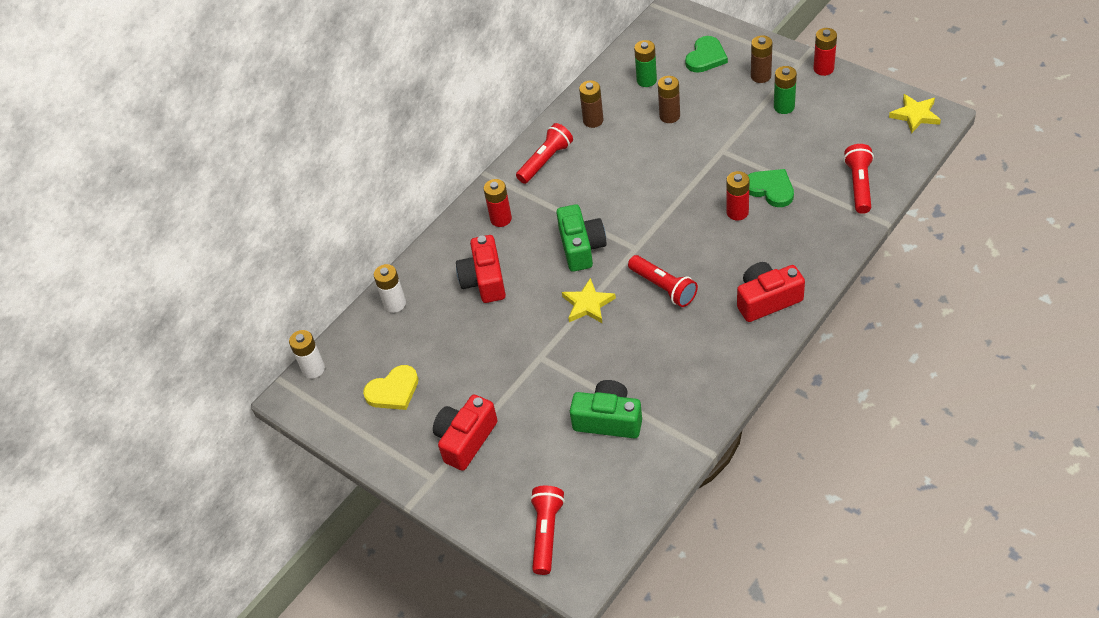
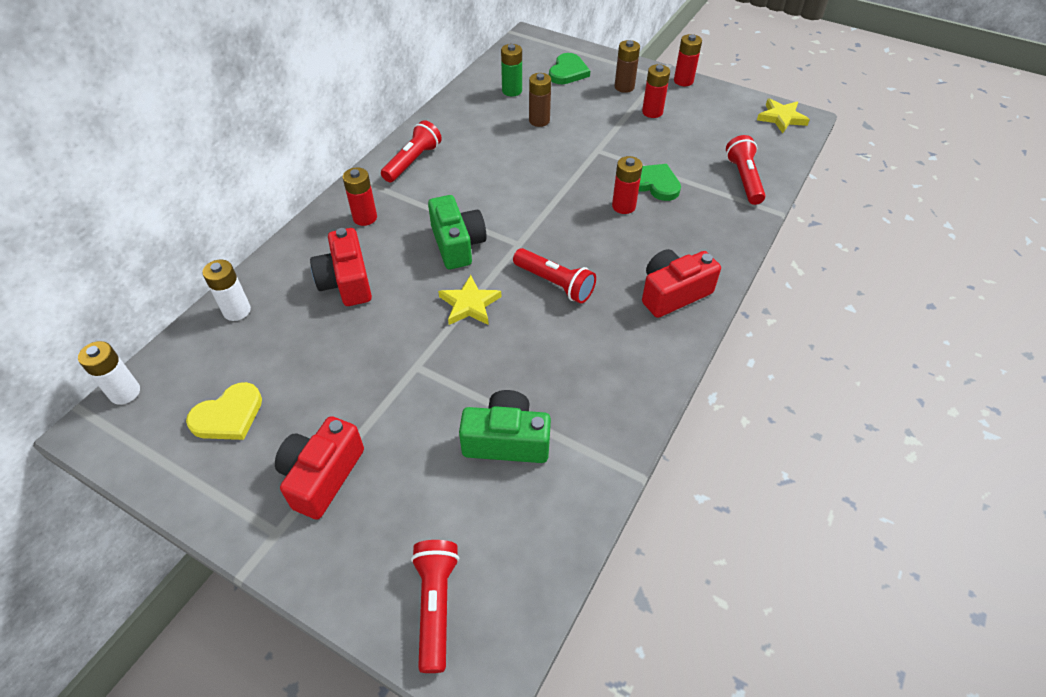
camera: 15 degrees left, 0 degrees up
brown battery [579,80,604,128] -> none
green battery [774,66,797,114] -> red battery [642,64,670,118]

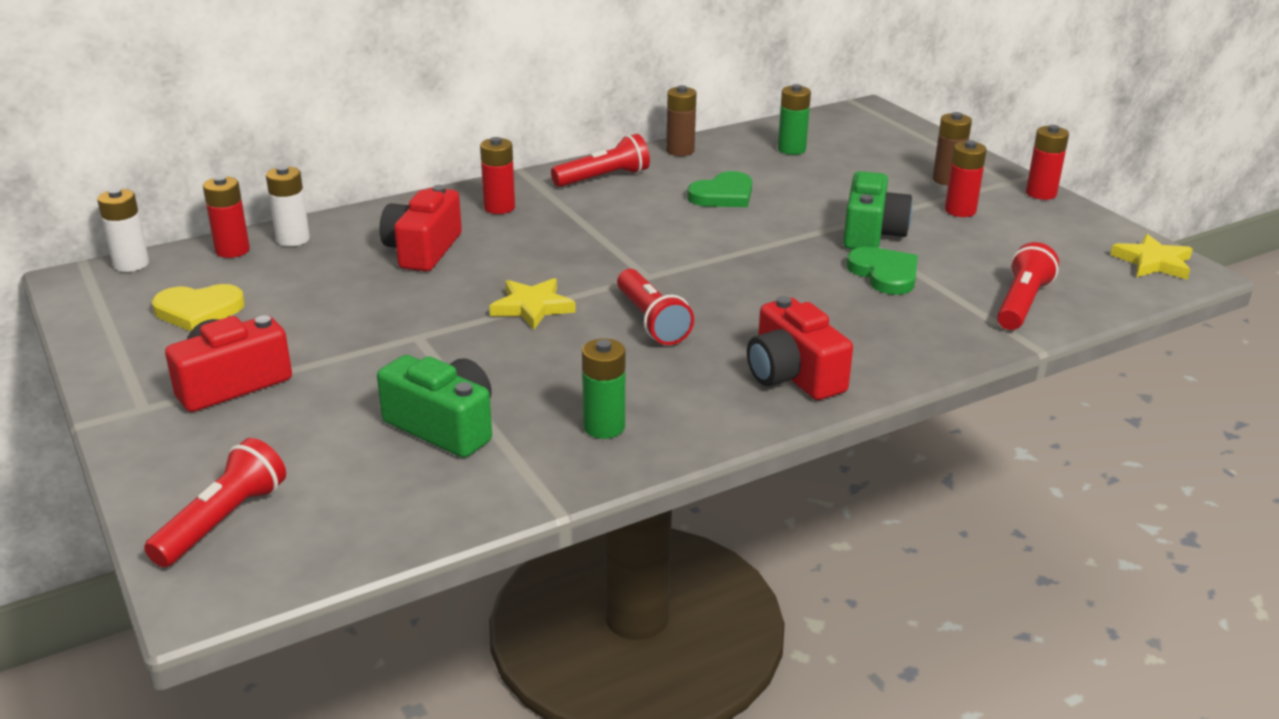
camera: 30 degrees right, 20 degrees down
green camera [428,195,487,269] -> green camera moved to [843,171,913,249]
brown battery [529,73,551,127] -> brown battery moved to [666,85,697,156]
green heart [549,53,590,84] -> green heart moved to [687,171,752,207]
red battery [612,156,643,214] -> red battery moved to [203,176,250,258]
red camera [642,249,721,318] -> red camera turned 120 degrees counterclockwise [747,296,853,400]
none -> green battery [582,338,625,439]

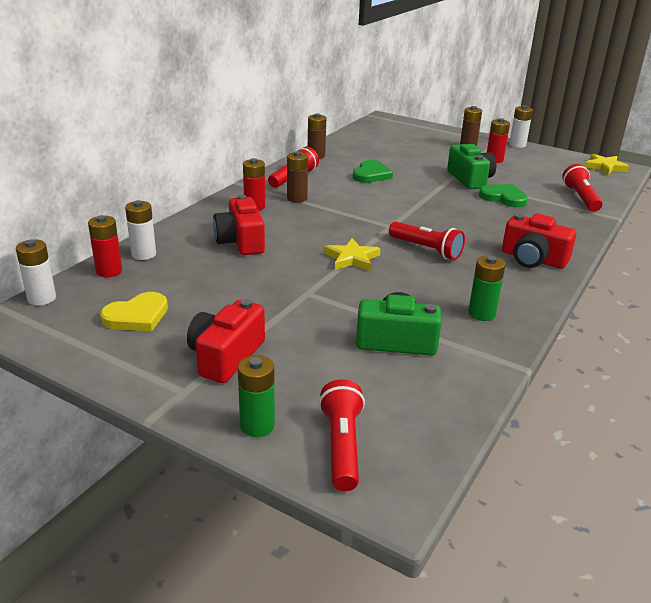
camera: 30 degrees left, 0 degrees up
green battery [778,84,811,155] -> green battery moved to [238,355,275,437]
red battery [1026,125,1069,200] -> white battery [509,105,533,148]
none -> brown battery [287,151,308,203]

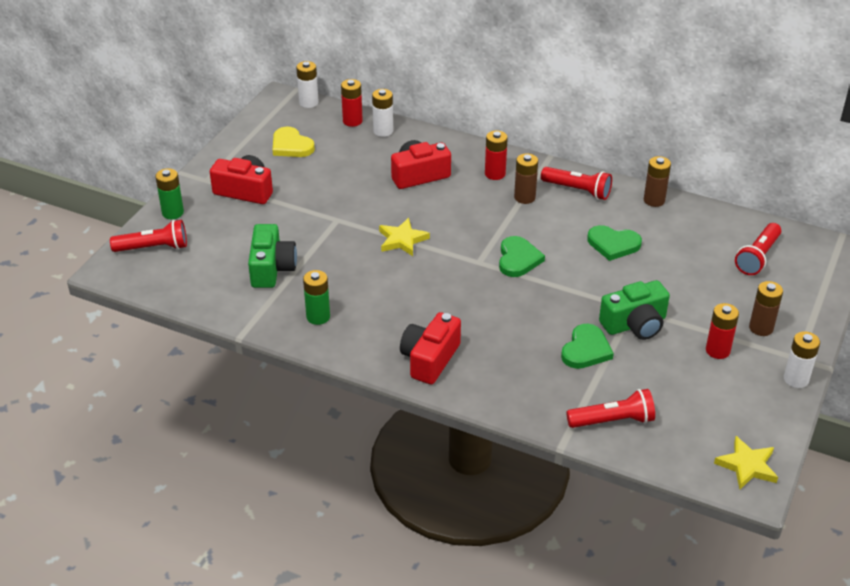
camera: 85 degrees right, 10 degrees up
red flashlight [389,222,465,260] -> red flashlight moved to [735,223,781,275]
none -> green heart [499,236,545,277]

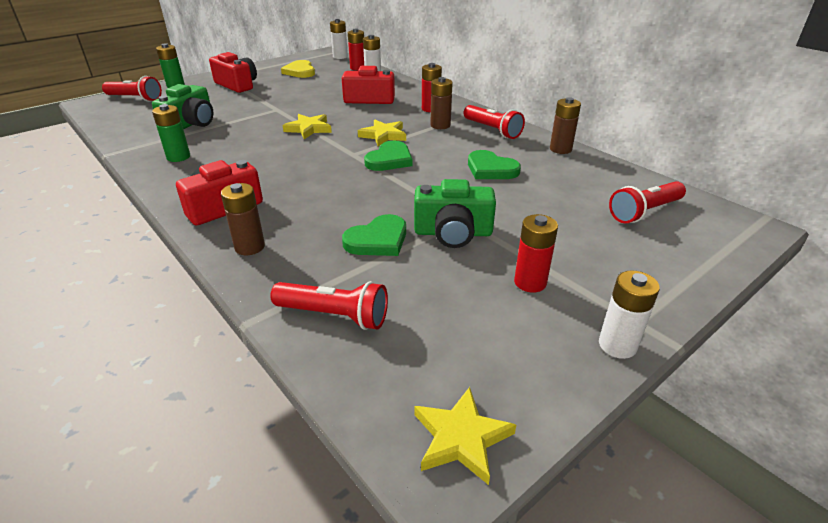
camera: 25 degrees right, 5 degrees down
brown battery [749,281,783,336] -> brown battery moved to [221,183,265,255]
none -> yellow star [358,120,406,146]

